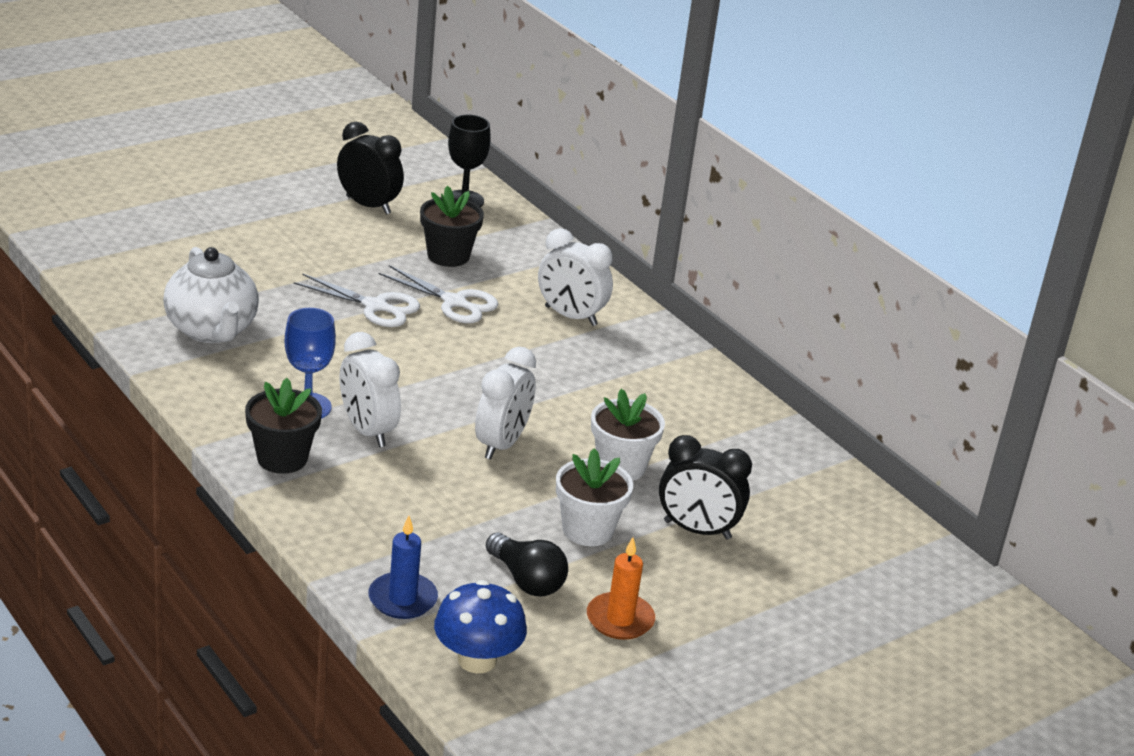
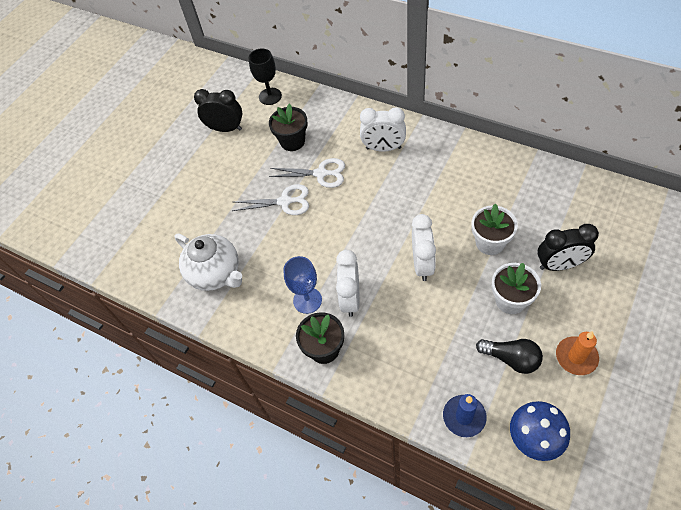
camera: 15 degrees left, 25 degrees up
white clock [340,332,401,447] -> white clock turned 60 degrees clockwise [336,250,359,317]

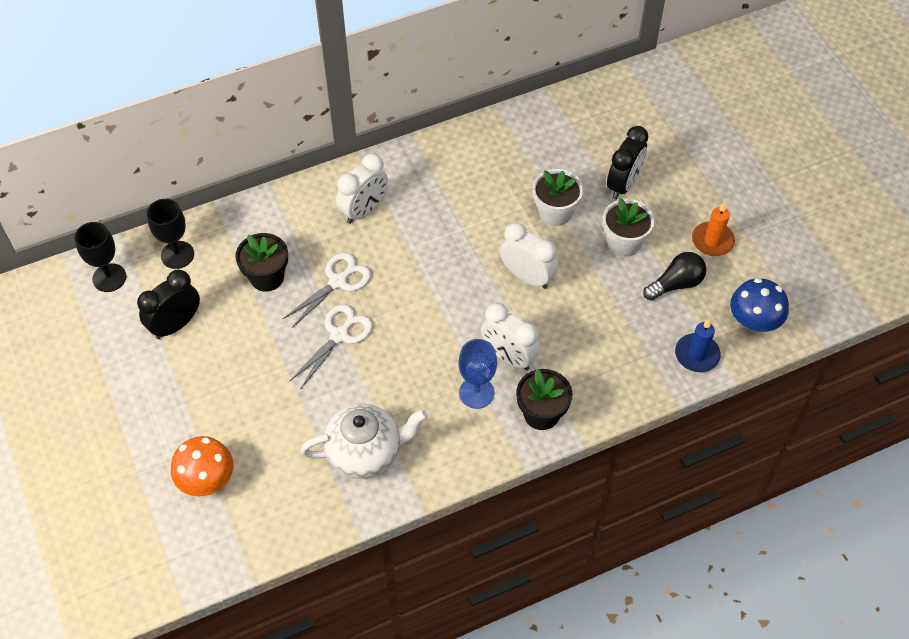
camera: 60 degrees left, 0 degrees up
none -> black goblet [75,222,126,292]
none -> orange mushroom [171,436,234,496]

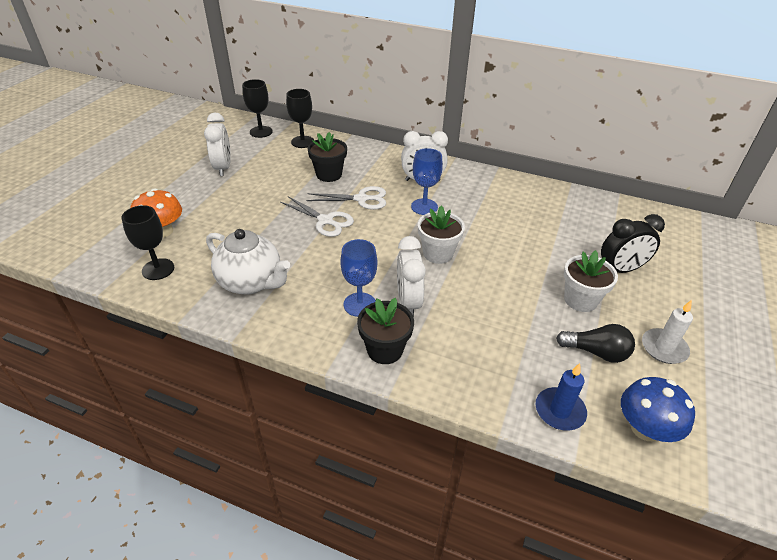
camera: 45 degrees right, 15 degrees down
black clock [137,270,200,339] -> none
white scissors [289,304,373,390] -> white scissors turned 45 degrees clockwise [280,196,354,237]
white clock [500,223,558,289] -> white clock moved to [204,113,231,176]
white flower pot [533,169,583,226] -> white flower pot moved to [418,206,465,264]
orange candle [692,202,735,256] -> white candle [642,300,693,364]
none -> black goblet [122,205,174,280]
none -> blue goblet [411,148,443,215]

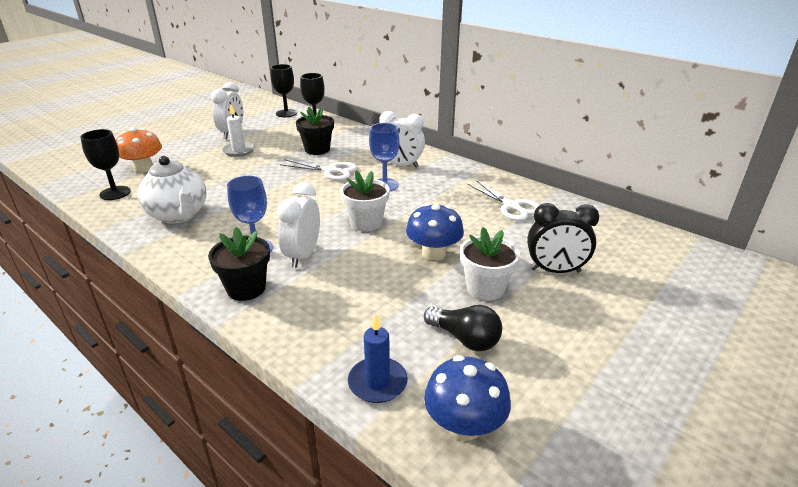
camera: 20 degrees right, 10 degrees down
white scissors [280,196,354,237] -> white scissors moved to [467,180,539,221]
white candle [642,300,693,364] -> white candle moved to [222,105,255,157]
none -> blue mushroom [406,203,464,260]

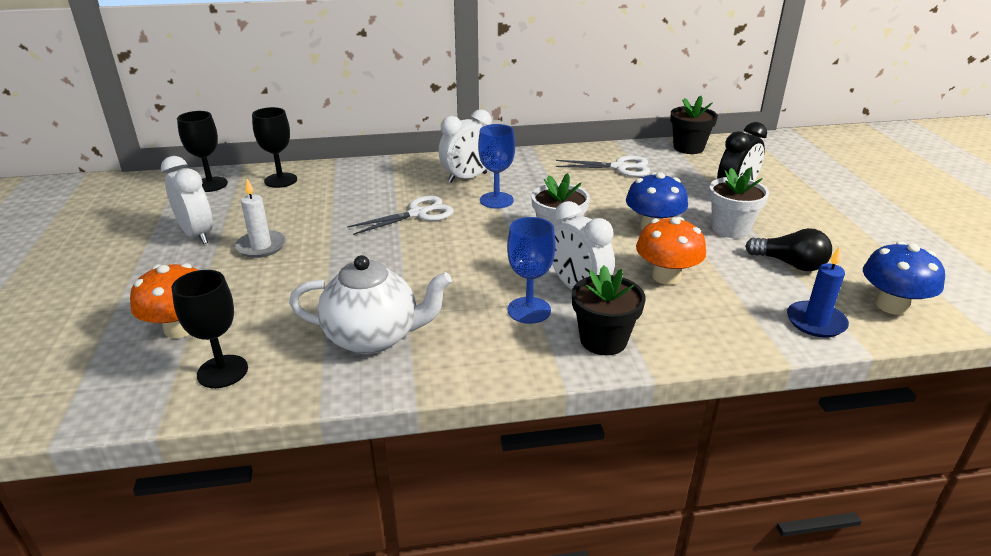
camera: 50 degrees left, 0 degrees up
black flower pot [296,107,334,155] -> black flower pot moved to [670,96,718,154]
black light bulb [424,305,502,351] -> black light bulb turned 45 degrees clockwise [745,228,832,271]
none -> orange mushroom [636,217,706,285]

